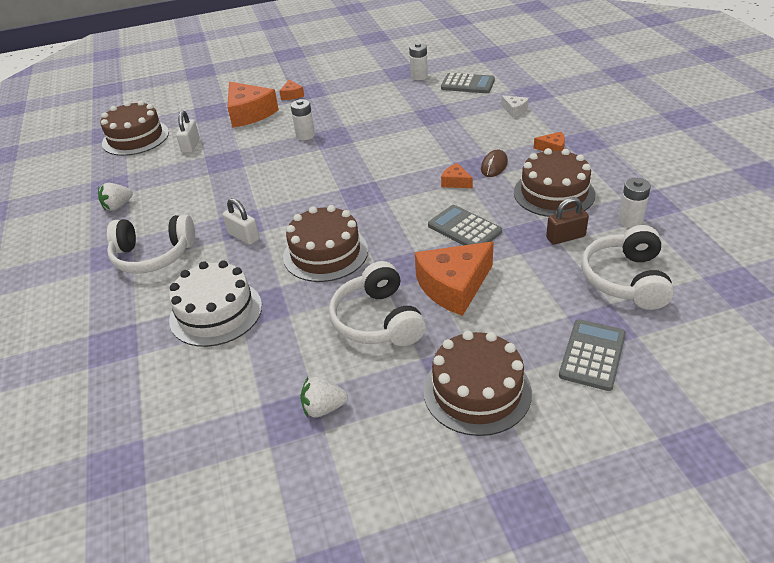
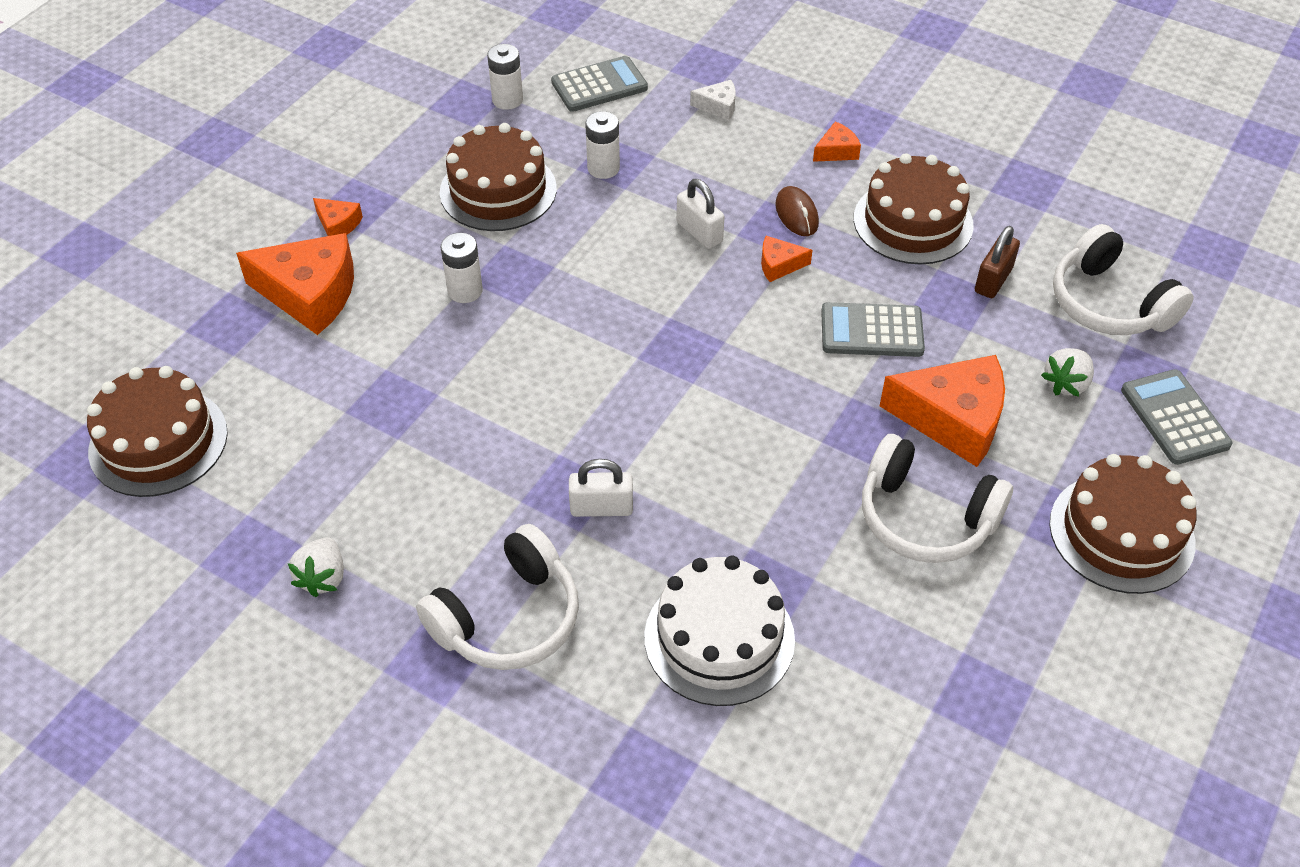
camera: 45 degrees left, 10 degrees up
white padlock [176,111,199,153] -> white padlock moved to [677,179,724,249]
brown cake [283,205,368,282] -> brown cake moved to [440,123,557,231]
white strawberry [300,377,348,417] -> white strawberry moved to [1041,348,1094,397]
orange cheese [415,242,494,316] -> orange cheese turned 90 degrees counterclockwise [880,355,1005,467]
white battery [618,178,651,228] -> white battery moved to [585,111,620,179]

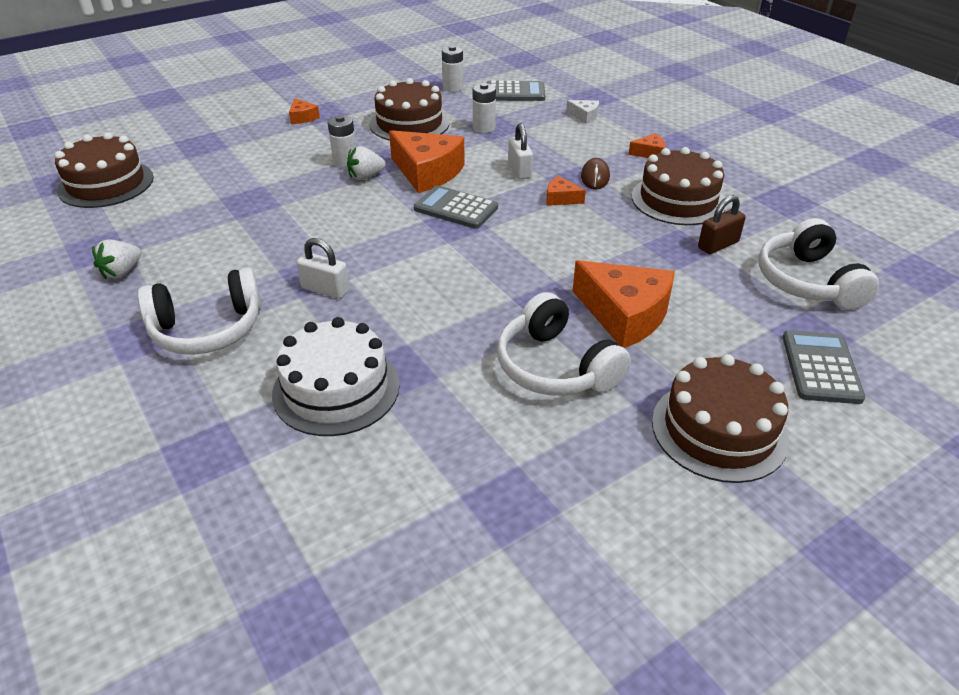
camera: 25 degrees right, 10 degrees down
orange cheese [236,233,354,335] -> orange cheese moved to [389,130,465,193]
grey calculator [821,302,925,357] -> grey calculator moved to [414,185,498,229]
white strawberry [1041,348,1094,397] -> white strawberry moved to [347,146,386,180]

